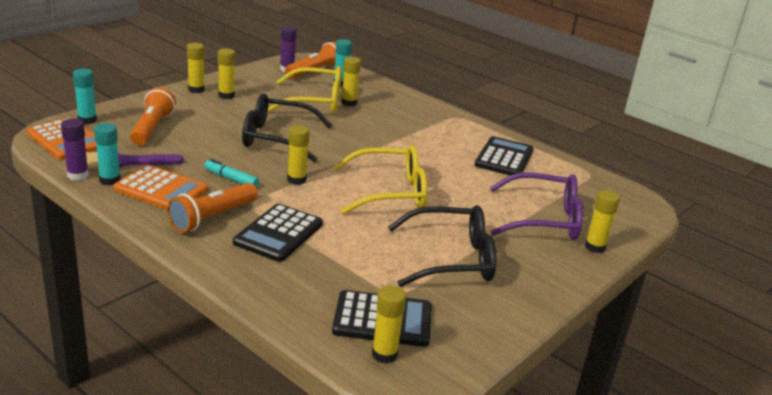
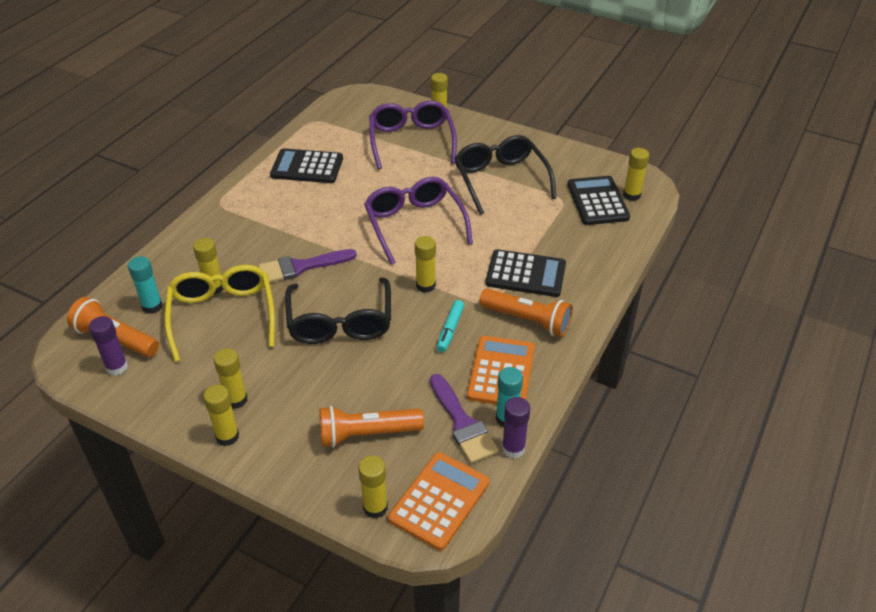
camera: 100 degrees left, 15 degrees up
turquoise glue stick [73,68,97,124] -> yellow glue stick [358,456,388,518]
yellow glasses [334,145,427,214] -> purple glasses [364,177,473,265]
none -> purple brush [258,249,357,283]

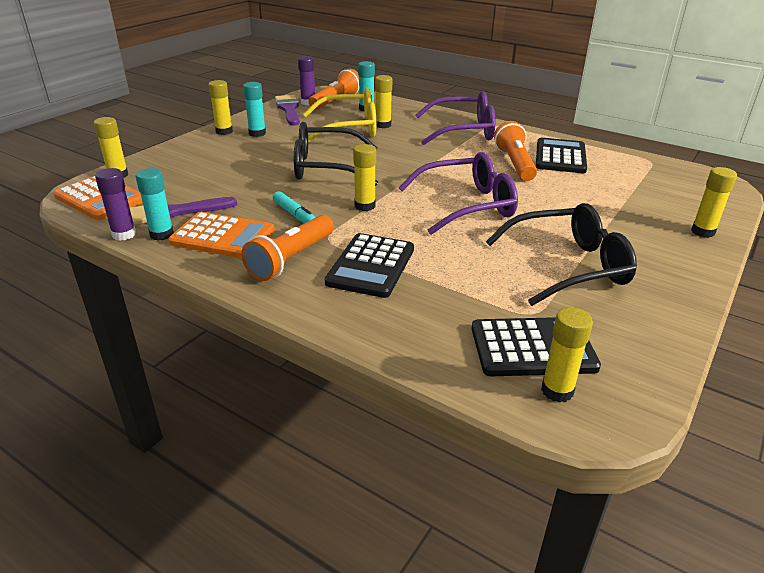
camera: 95 degrees right, 10 degrees down
yellow glue stick [214,348,247,409] -> turquoise glue stick [243,82,266,137]
purple brush [258,249,357,283] -> purple brush moved to [275,95,300,126]
orange flashlight [319,406,424,448] -> orange flashlight moved to [494,121,537,181]
purple glasses [369,100,457,169] -> purple glasses moved to [415,91,495,145]
turquoise marker [437,300,464,352] -> turquoise marker turned 150 degrees counterclockwise [273,191,316,223]

